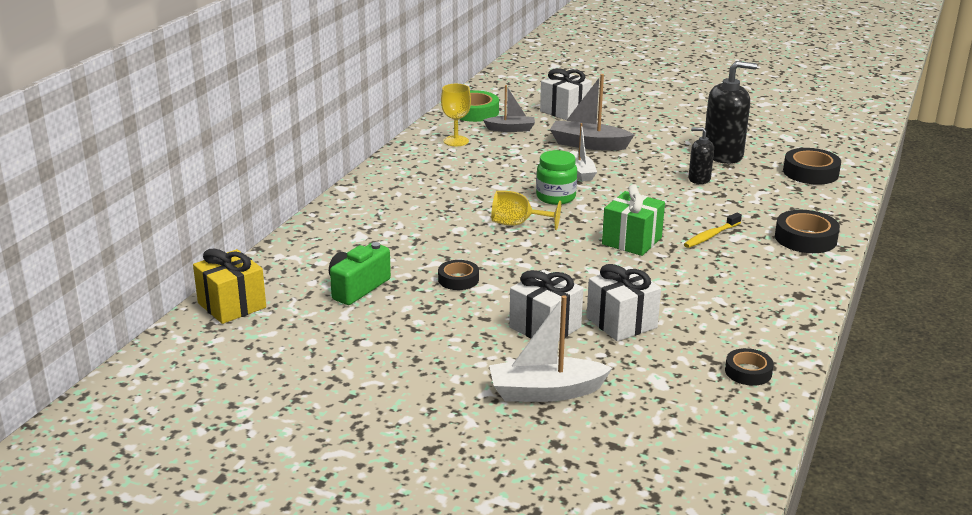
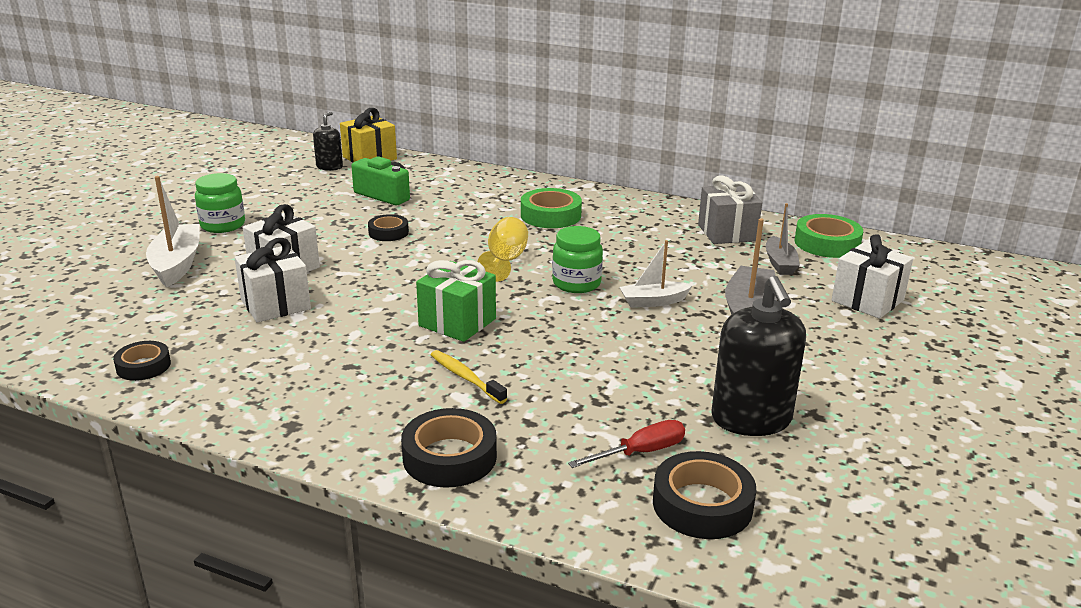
camera: 90 degrees right, 0 degrees up
yellow goblet [441,84,471,146] -> grey gift [698,176,762,244]
black soap dispenser [689,127,714,184] -> black soap dispenser moved to [313,112,343,171]
none -> green jar [195,173,245,233]
none -> green tape [521,188,582,228]
none -> red screwdriver [568,420,685,468]

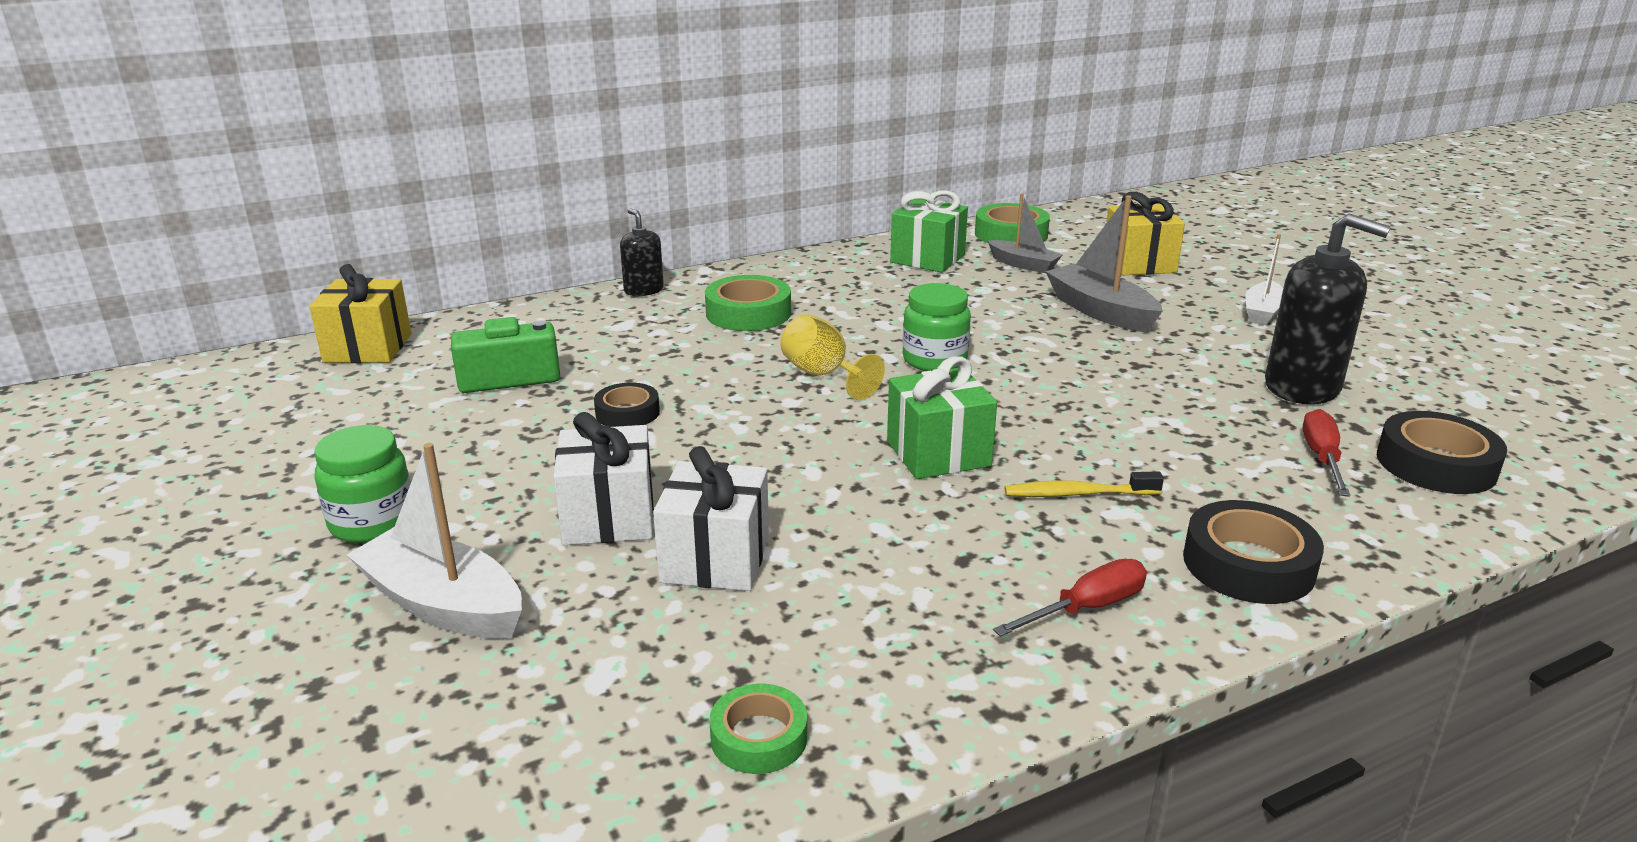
camera: 50 degrees left, 0 degrees up
black tape [113,341,171,381] -> green tape [710,684,807,774]
black soap dispenser [313,112,343,171] -> black soap dispenser moved to [620,208,664,296]
white boat [619,240,693,308] -> white boat moved to [1245,234,1283,325]
grey gift [698,176,762,244] -> green gift [890,191,968,273]
white gift [832,234,913,319] -> yellow gift [1106,192,1185,275]
none -> red screwdriver [993,559,1147,637]

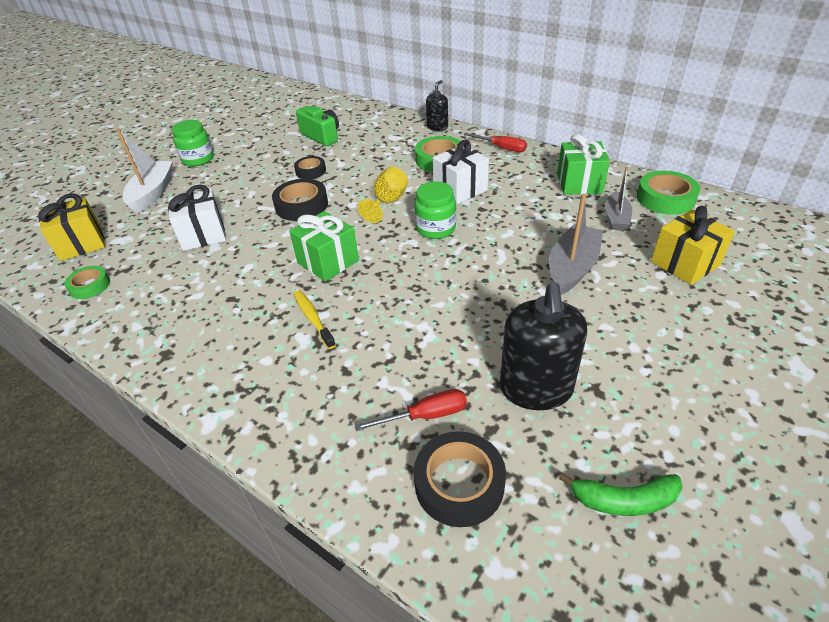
camera: 65 degrees right, 15 degrees up
yellow gift [309,264,411,363] -> yellow gift moved to [38,193,105,261]
white gift [553,412,654,545] -> white gift moved to [433,140,489,204]
red screwdriver [993,559,1147,637] -> red screwdriver moved to [464,133,527,152]
black tape [1183,500,1324,604] -> black tape moved to [272,179,328,221]
white boat [1245,234,1283,325] -> none
none -> green banana [559,472,683,516]

